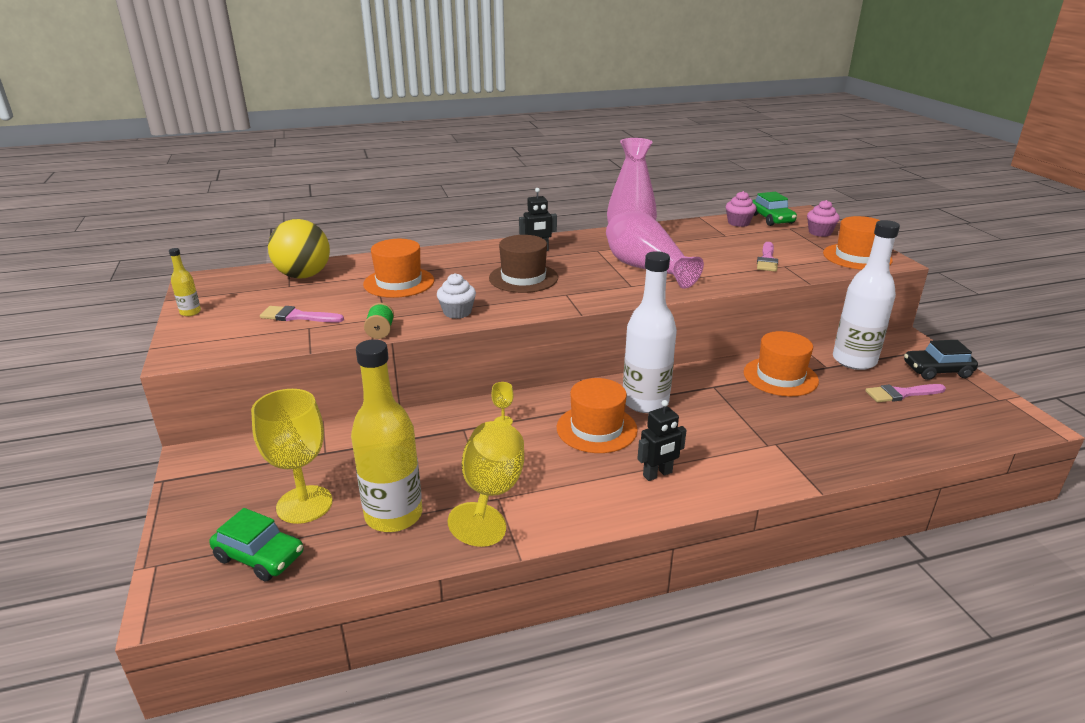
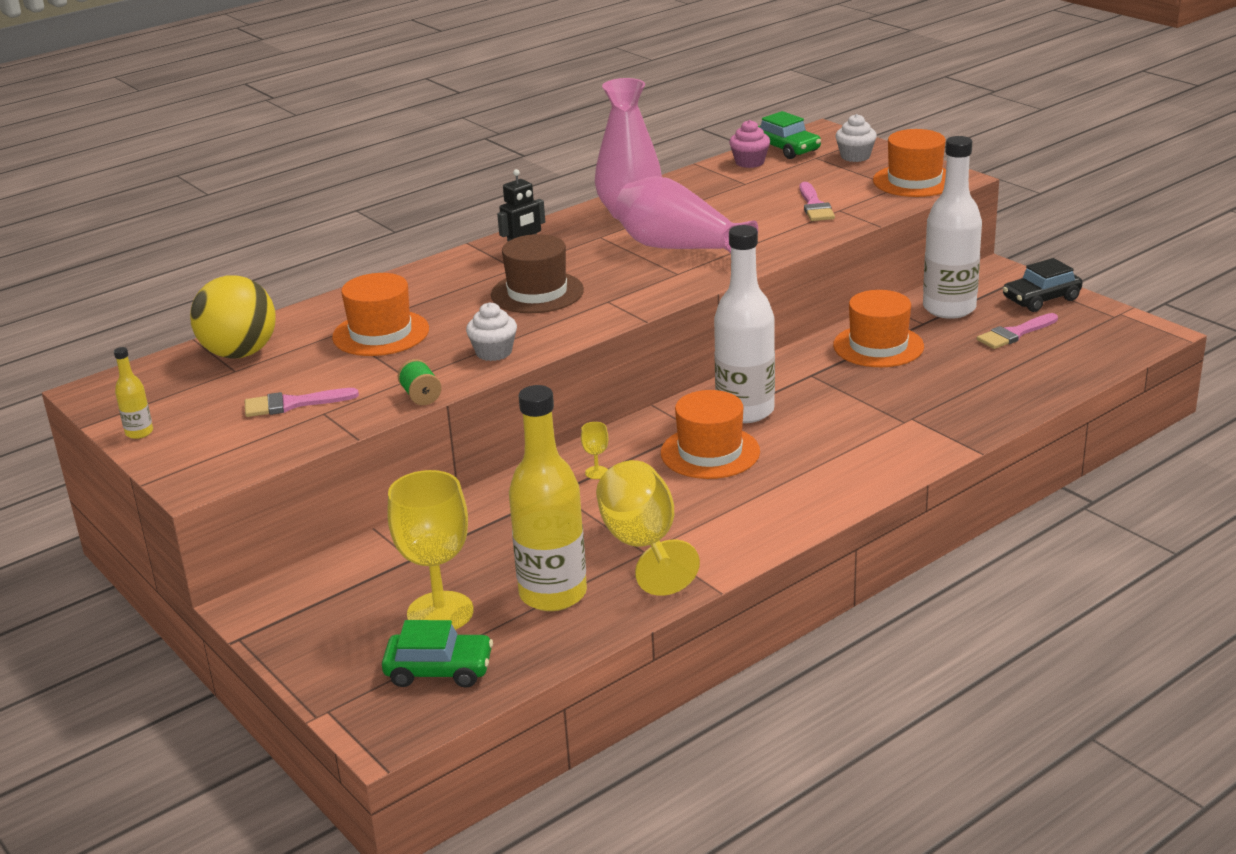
camera: 20 degrees left, 0 degrees up
black robot [637,400,687,481] -> none
pink cupcake [807,200,840,237] -> white cupcake [835,114,877,162]

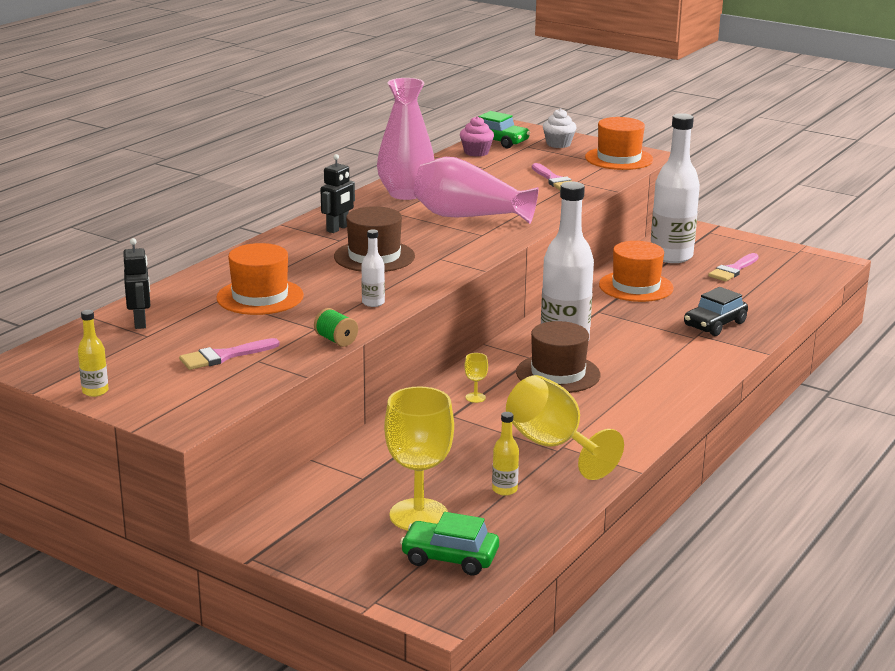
camera: 20 degrees left, 5 degrees down
yellow ball [190,275,276,359] -> black robot [123,238,150,329]
green car [382,620,493,688] -> green car turned 150 degrees counterclockwise [400,512,499,575]
white cupcake [466,302,517,361] -> white bottle [362,230,385,307]
yellow bottle [509,385,587,611] -> yellow bottle [492,412,519,496], size x0.43
orange hat [661,390,760,479] -> brown hat [516,321,600,393]
black car [1003,258,1082,312] -> black car moved to [684,287,748,336]

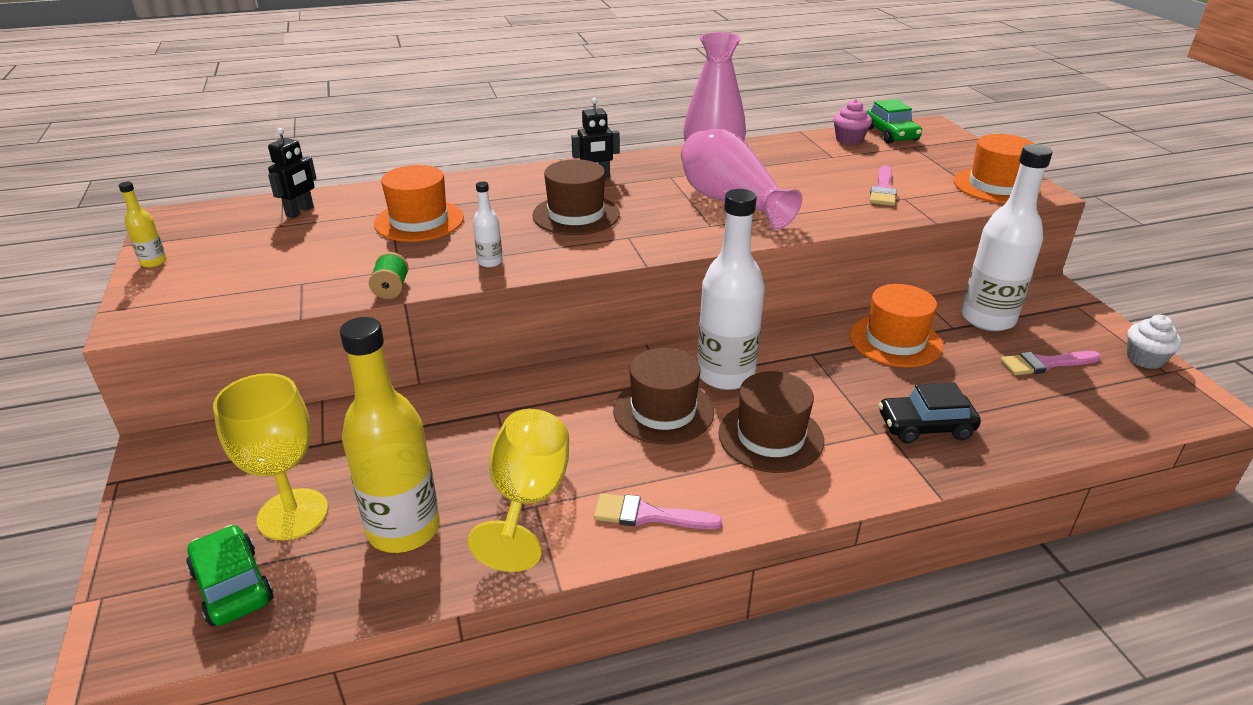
camera: 40 degrees right, 10 degrees up
pink brush [179,338,280,370] -> pink brush moved to [594,493,722,529]
yellow goblet [464,353,488,403] -> none
yellow bottle [492,412,519,496] -> yellow bottle [340,317,440,553], size x2.32
white cupcake [543,108,576,148] -> white cupcake moved to [1127,315,1182,369]
none -> brown hat [718,371,824,473]

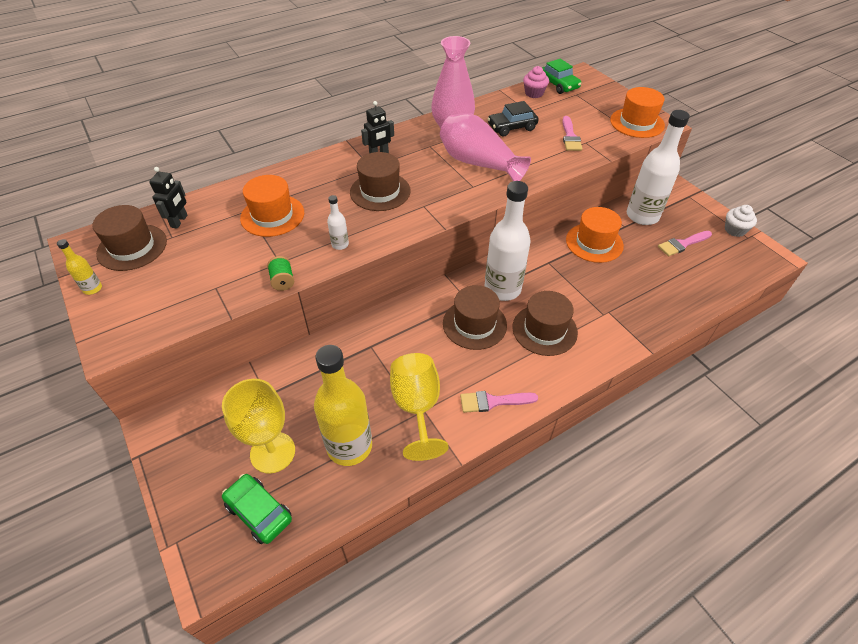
camera: 15 degrees left, 15 degrees up
black car [878,383,981,444] -> black car moved to [487,101,539,137]
none -> brown hat [92,205,167,271]

